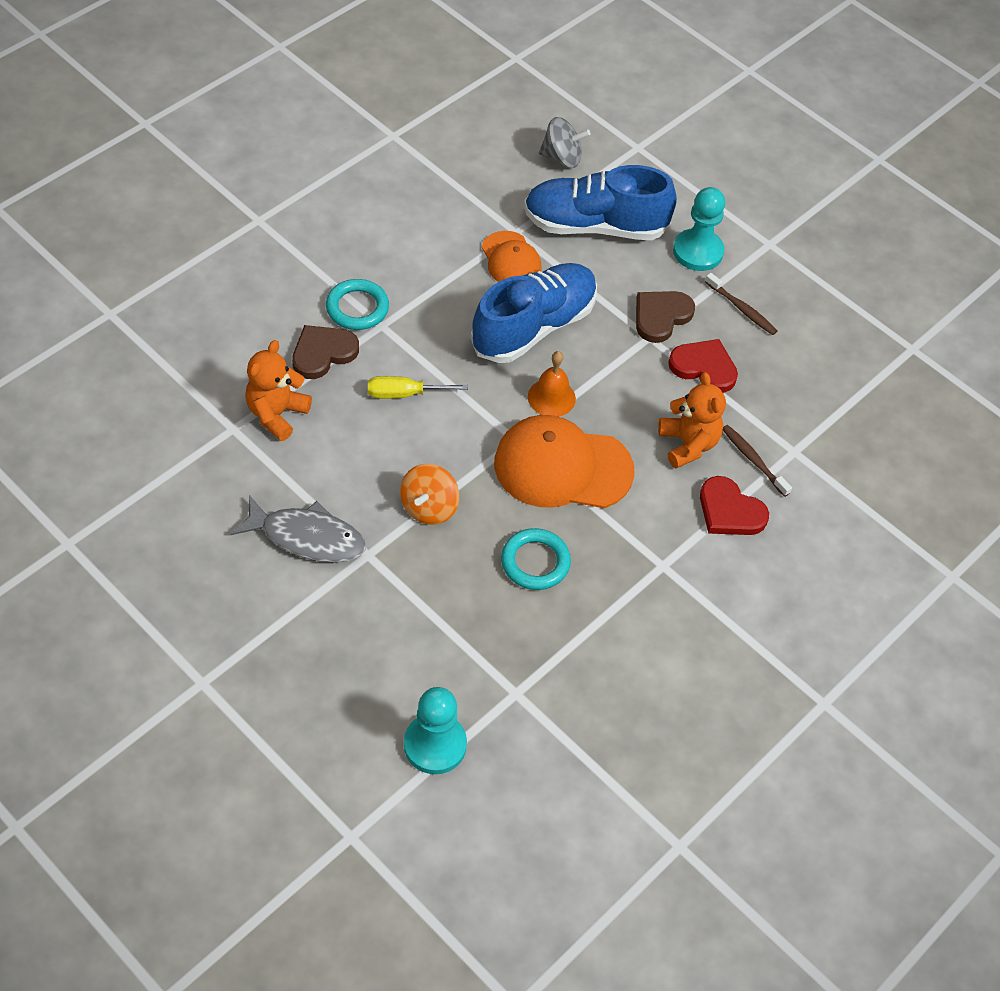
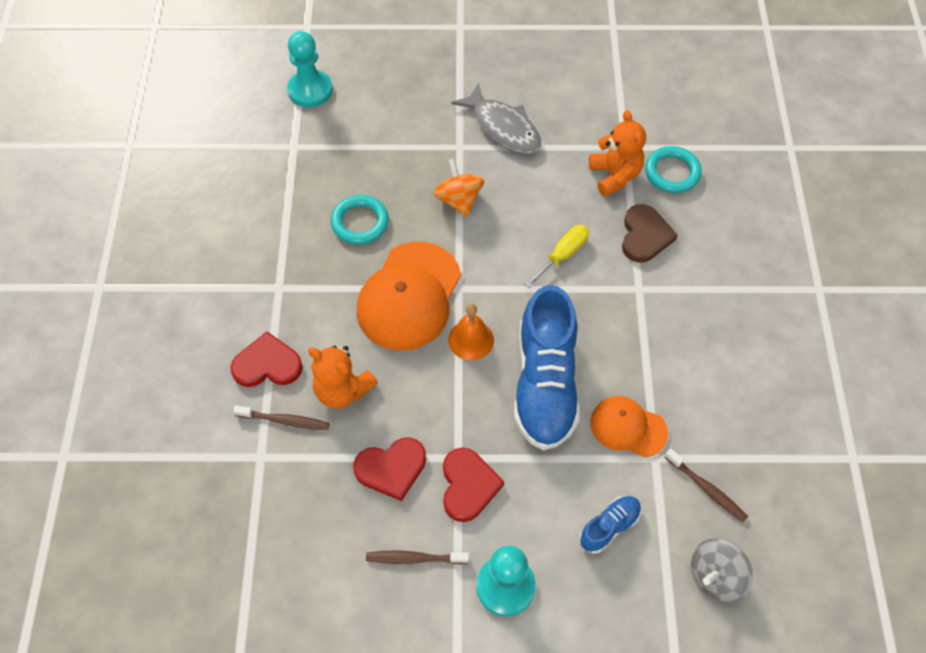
camera: 140 degrees right, 5 degrees up
grey fish [231,496,366,562] -> grey fish turned 105 degrees counterclockwise [451,83,541,153]
turquoise ring [326,279,389,330] -> turquoise ring moved to [645,146,702,193]
orange cap [494,415,635,508] -> orange cap turned 150 degrees clockwise [357,242,461,351]
blue shoe [524,165,677,240] -> blue shoe [579,496,641,554], size x0.46
brown heart [636,291,695,343] -> red heart [443,447,504,522]
none -> brown toothbrush [665,449,748,522]

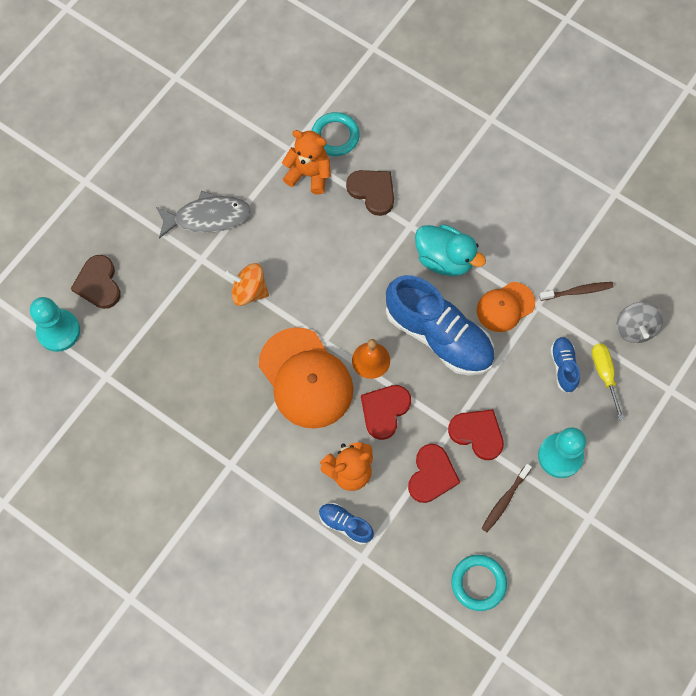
camera: 55 degrees left, 10 degrees up
red heart [230,332,303,387] -> red heart moved to [361,385,411,440]
brown toothbrush [233,405,329,430] -> blue shoe [319,503,374,545]
turquoise ring [331,195,389,245] -> turquoise ring moved to [451,555,507,611]
yellow screwdriver [525,225,589,288] -> yellow screwdriver moved to [592,343,624,420]
none -> brown heart [71,255,121,309]
none -> turquoise duck [415,224,486,276]

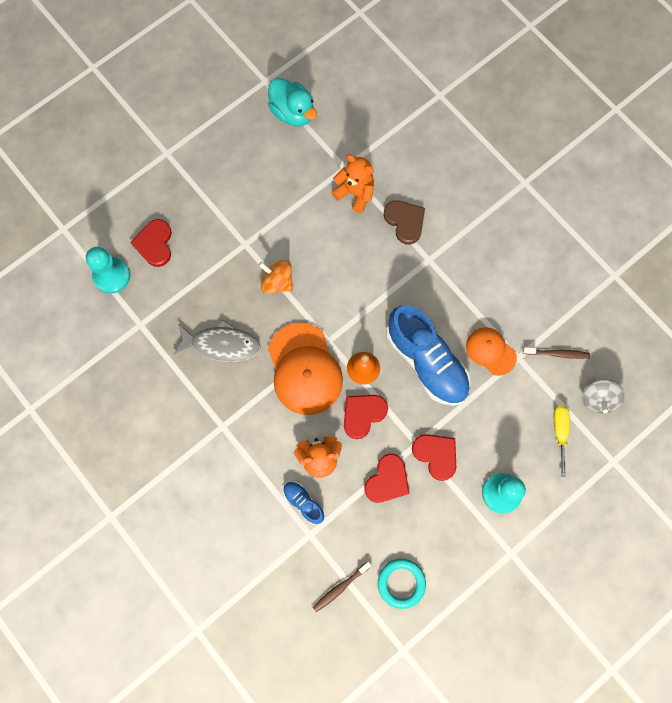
camera: 15 degrees right, 5 degrees up
brown heart [71,255,121,309] -> red heart [130,219,172,267]
grey fish [156,191,251,239] -> grey fish moved to [174,319,261,362]
turquoise ring [312,112,360,156] -> none
turquoise duck [415,224,486,276] -> turquoise duck moved to [268,78,317,126]
orange cap [477,282,535,332] -> orange cap turned 60 degrees clockwise [466,327,517,376]
brown toothbrush [481,464,532,532] -> brown toothbrush moved to [312,562,372,612]
blue shoe [550,337,580,393] -> none

